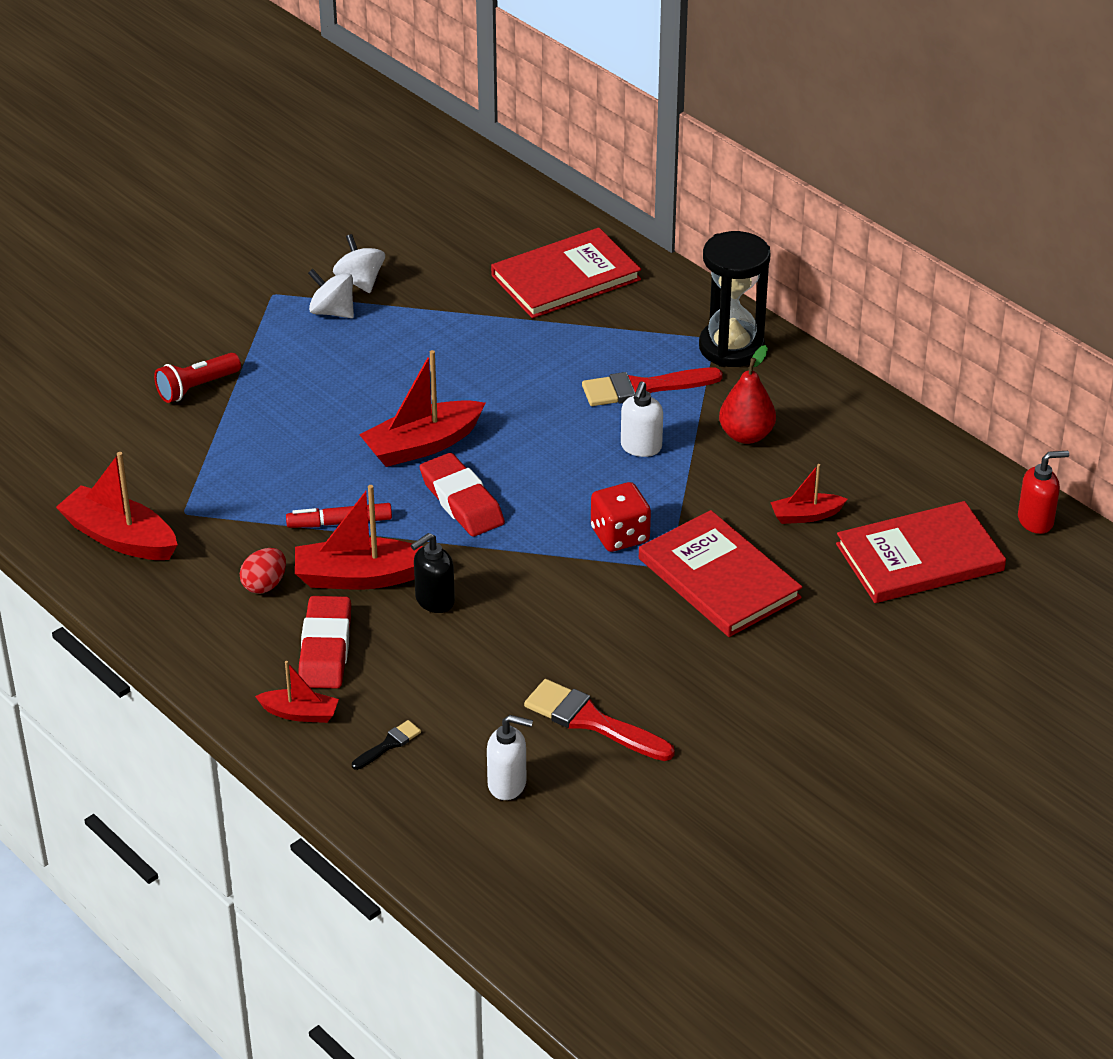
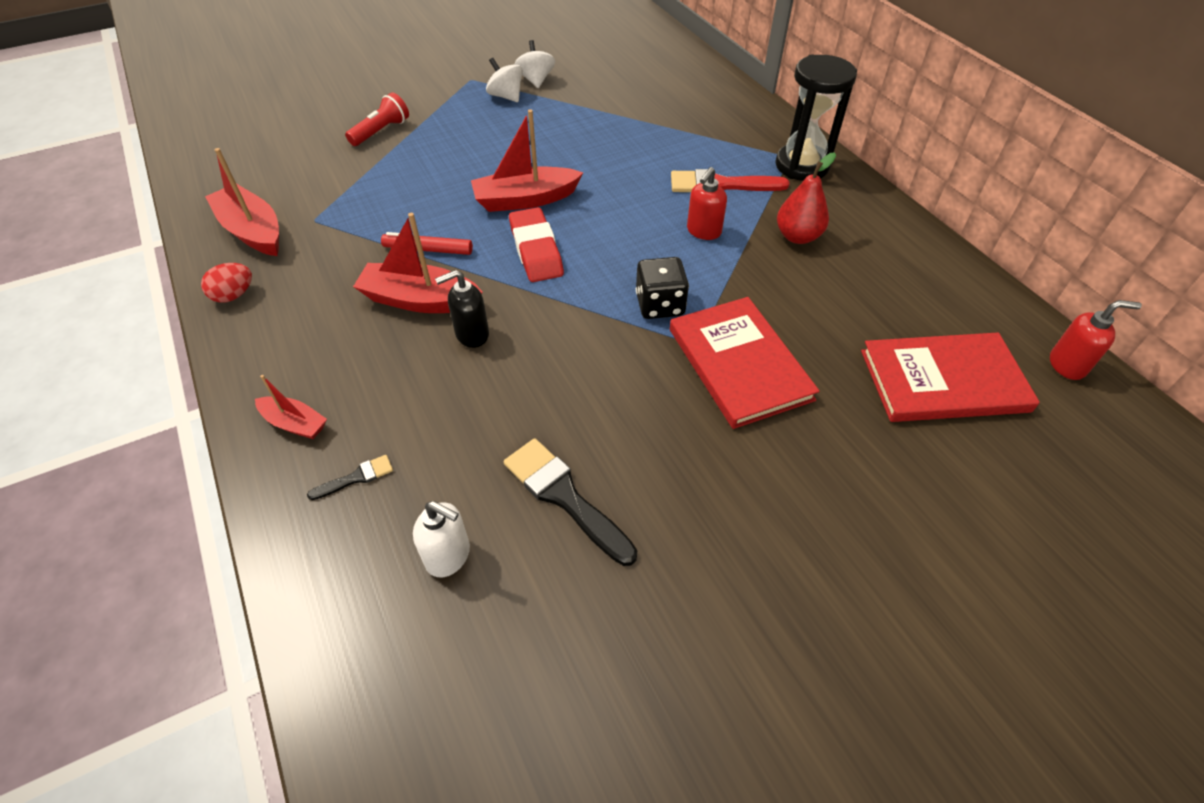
camera: 15 degrees right, 10 degrees up
red flashlight [154,353,241,403] -> red flashlight turned 150 degrees clockwise [345,93,409,146]
red egg [240,548,286,594] -> red egg moved to [201,263,252,303]
red eraser [299,596,351,688] -> none
red book [491,228,641,318] -> none
red brush [524,679,675,761] -> black brush [504,438,637,566]
red dice [591,482,651,552] -> black dice [636,257,689,319]
white soap dispenser [621,381,663,457] -> red soap dispenser [687,167,727,240]
red boat [770,464,848,524] -> none

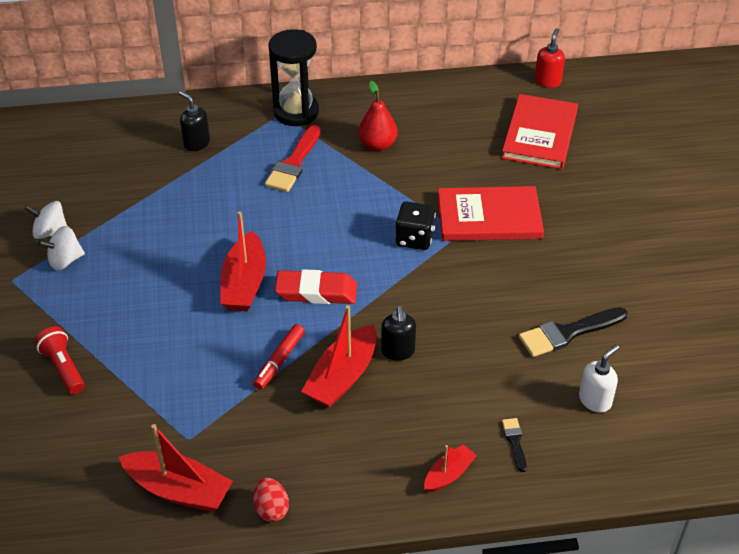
camera: 70 degrees left, 5 degrees down
red boat [205,148,279,256] -> red boat turned 135 degrees counterclockwise [119,424,233,512]
red soap dispenser [687,167,727,240] -> none
none -> black soap dispenser [179,91,210,151]

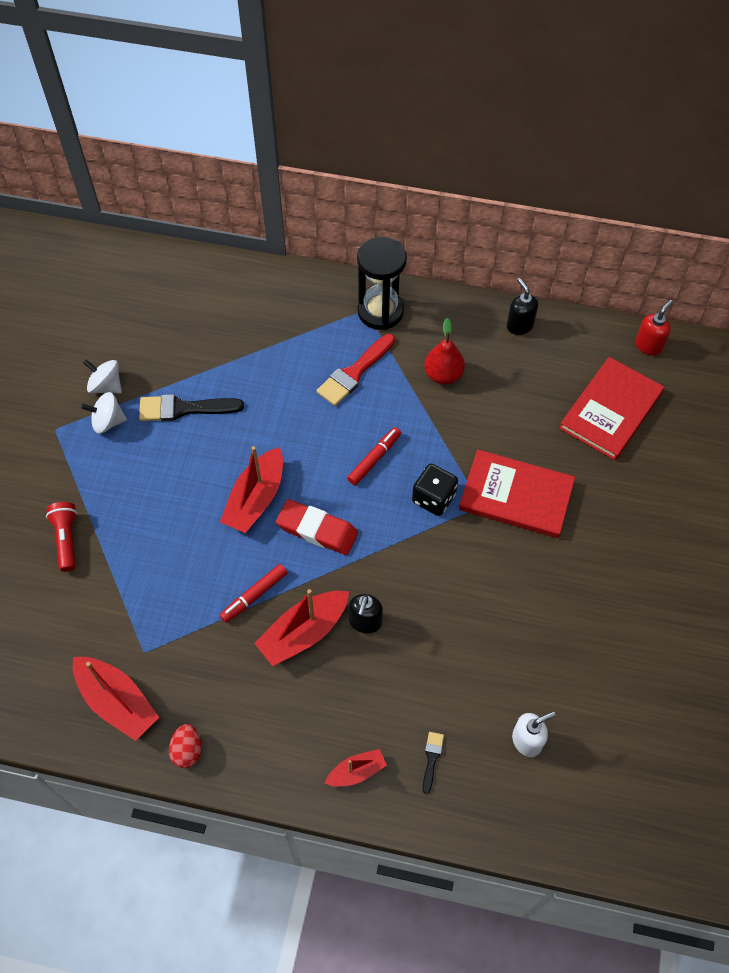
camera: 20 degrees right, 15 degrees up
black soap dispenser [179,91,210,151] -> black soap dispenser moved to [507,278,538,335]
black brush [519,307,628,357] -> black brush moved to [139,394,244,421]
none -> red marker [347,427,401,485]

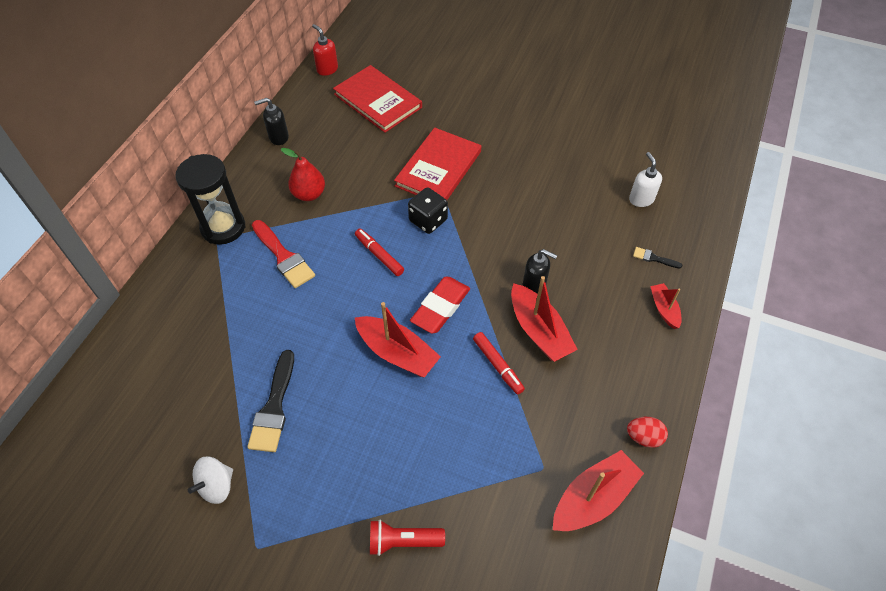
camera: 80 degrees left, 5 degrees down
white spinning top [81,392,127,434] -> none

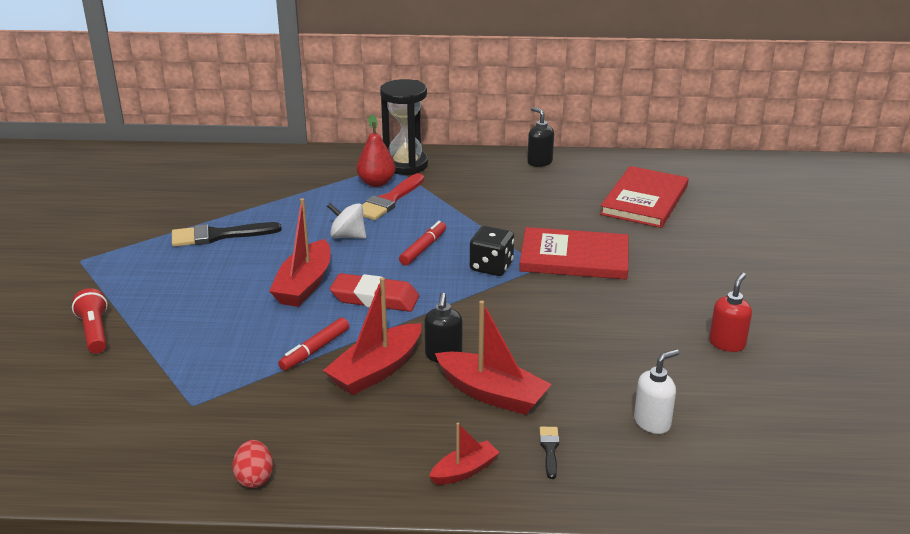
camera: 70 degrees right, 25 degrees down
white spinning top [188,456,233,504] -> white spinning top moved to [327,203,366,239]
red pear [281,148,325,201] -> red pear moved to [357,115,396,187]
red soap dispenser [312,24,338,76] -> red soap dispenser moved to [709,273,752,352]
red boat [553,450,644,531] -> red boat moved to [435,301,552,415]

